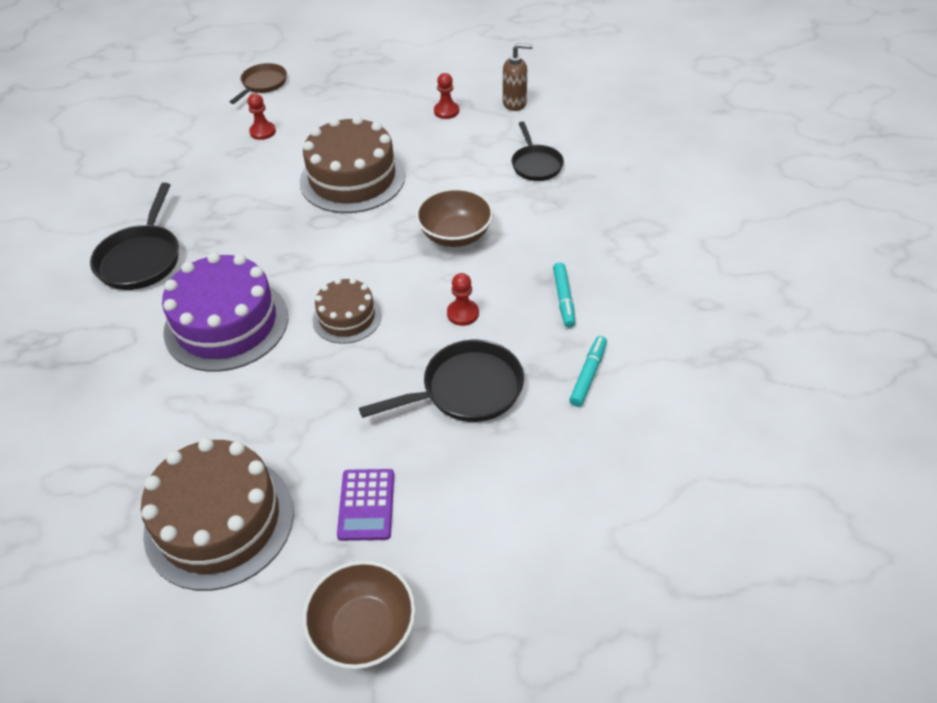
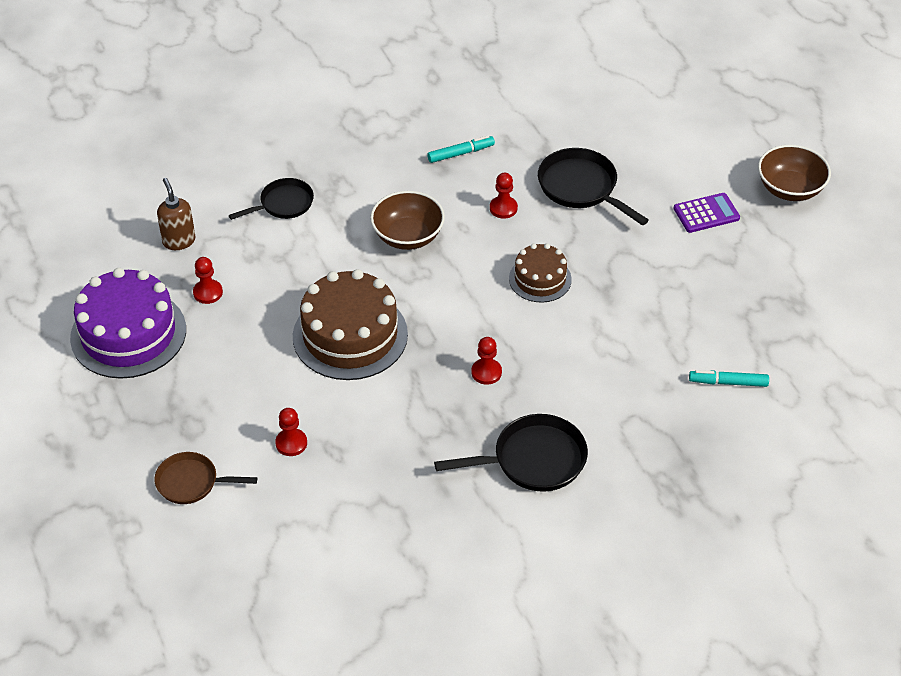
camera: 110 degrees left, 0 degrees up
brown cake [141,438,294,591] -> none
purple cake [162,252,288,372] -> purple cake moved to [70,268,186,379]
turquoise marker [569,336,607,407] -> turquoise marker moved to [689,370,769,387]
none -> red pawn [471,337,502,385]

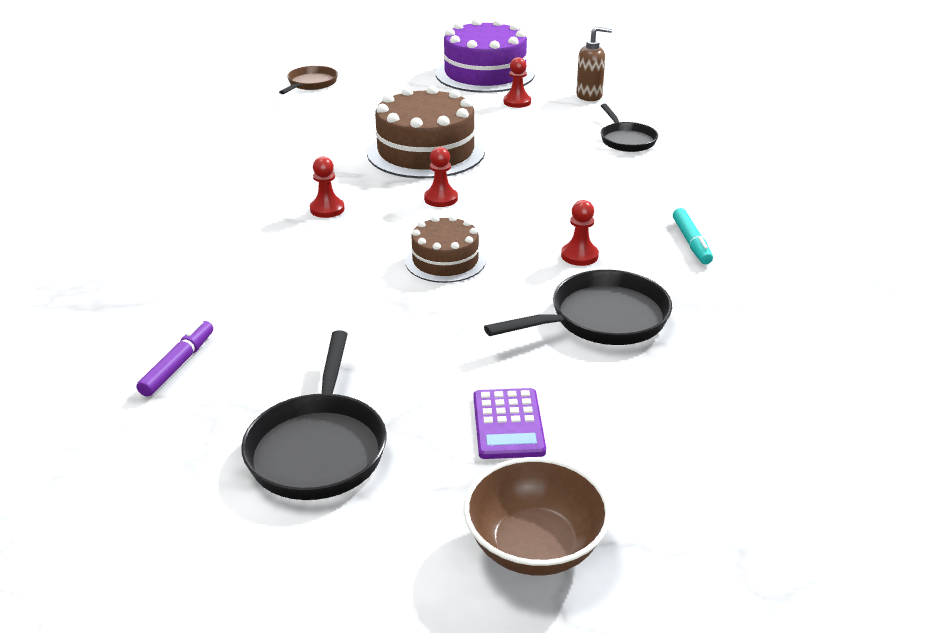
camera: 105 degrees right, 15 degrees down
red pawn [275,408,307,456] -> red pawn moved to [424,147,458,207]
brown bowl [370,191,445,250] -> none
black pan [434,414,588,492] -> black pan moved to [241,331,387,500]
turquoise marker [689,370,769,387] -> purple marker [137,320,213,397]

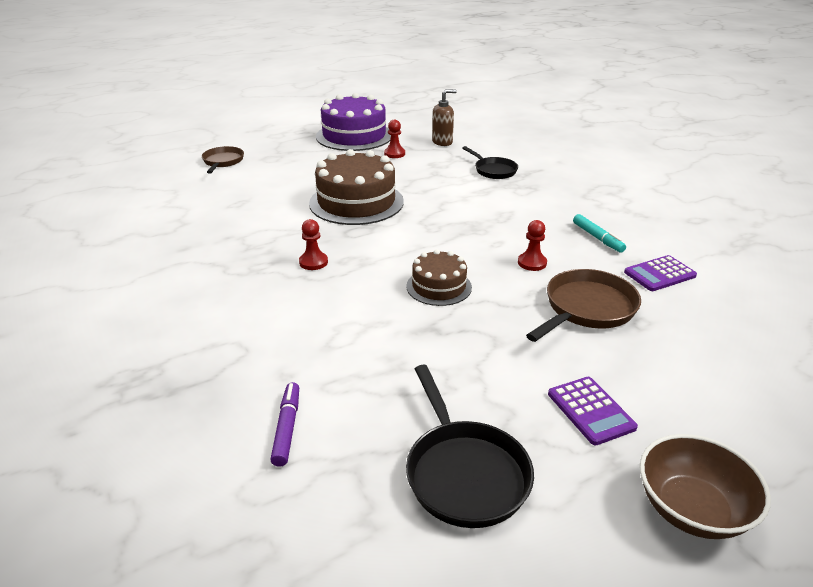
camera: 20 degrees left, 0 degrees up
red pawn [424,147,458,207] -> none
black pan [484,270,672,345] -> brown pan [526,269,641,342]
none -> purple calculator [624,255,697,291]

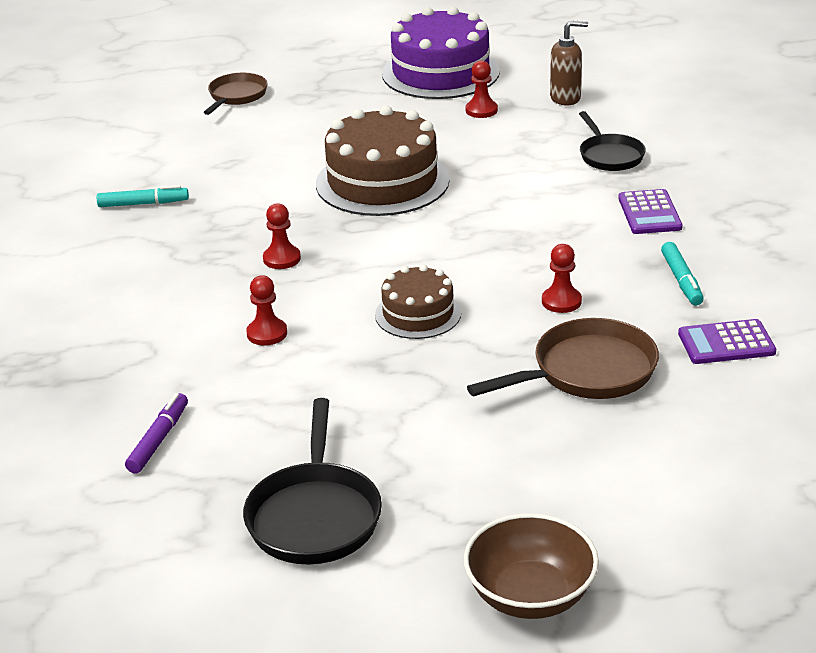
camera: 20 degrees right, 0 degrees up
purple calculator [548,377,638,445] -> purple calculator moved to [618,189,683,234]
none -> turquoise marker [97,185,189,207]
none -> red pawn [246,275,287,346]

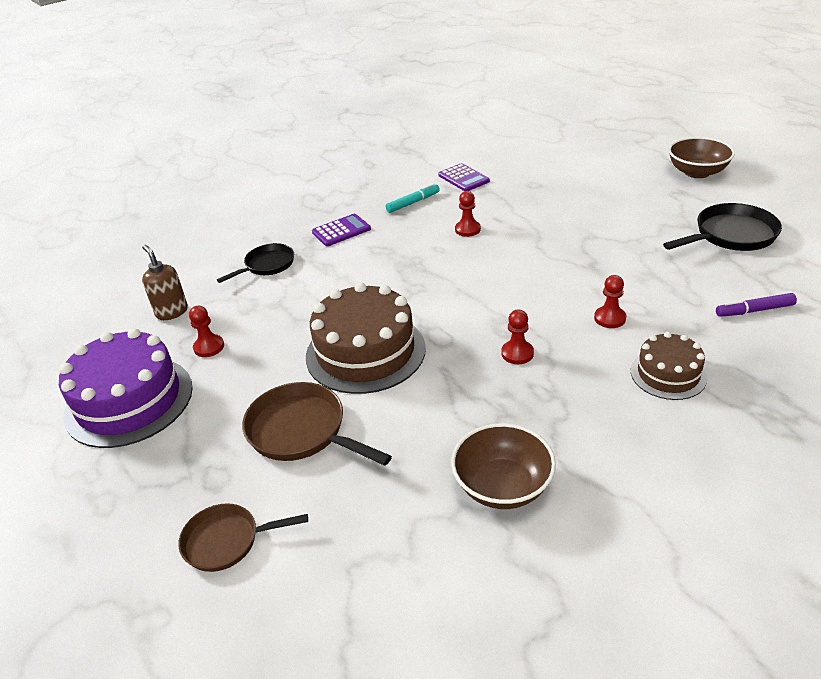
camera: 115 degrees left, 5 degrees up
turquoise marker [97,185,189,207] -> brown bowl [451,423,556,509]
brown cake [375,265,461,339] -> brown cake moved to [631,332,708,400]
brown pan [467,318,659,399] -> brown pan moved to [242,382,392,466]

